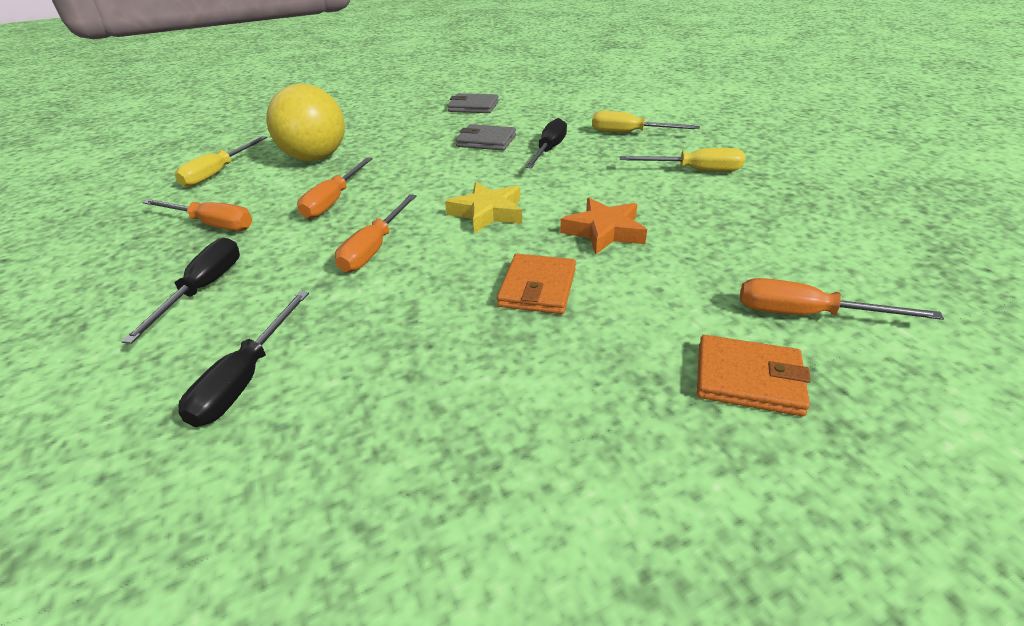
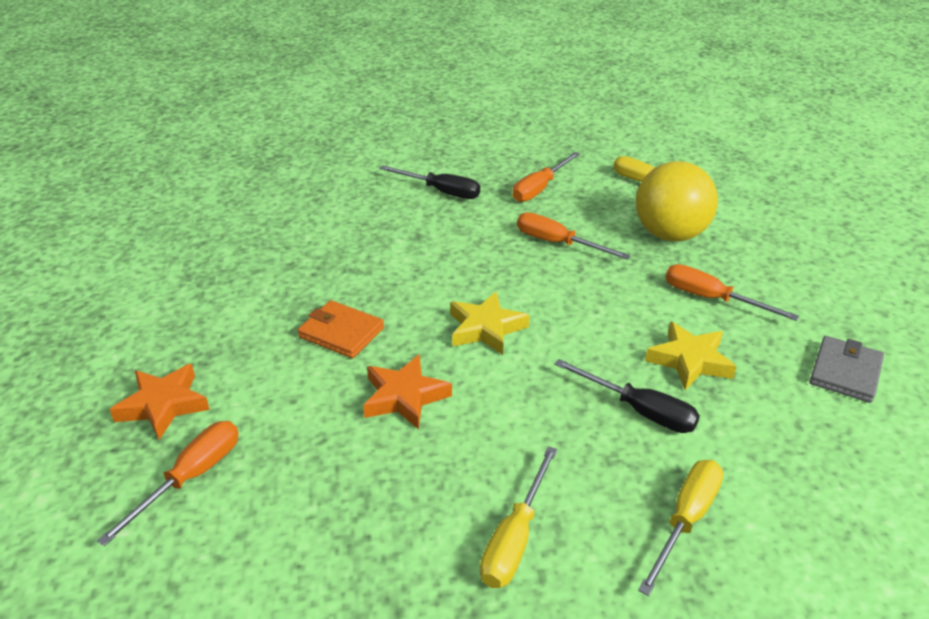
camera: 105 degrees right, 0 degrees up
black screwdriver [178,291,309,427] -> none
orange screwdriver [335,194,417,272] -> orange screwdriver moved to [665,264,799,321]
grey wallet [456,124,516,150] -> yellow star [645,321,737,391]
orange wallet [697,335,811,416] -> orange star [110,364,210,440]

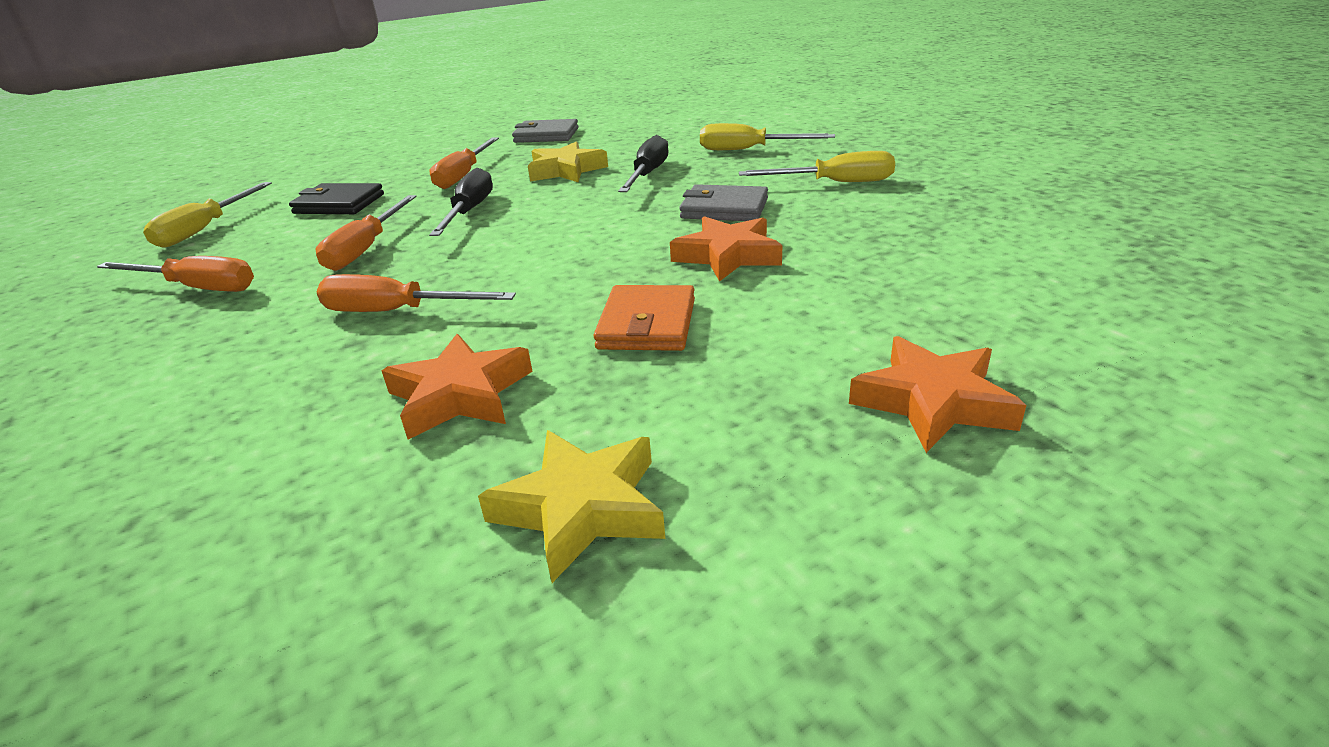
camera: 110 degrees left, 5 degrees down
orange screwdriver [97,421,239,546] -> orange screwdriver moved to [317,274,516,312]
black screwdriver [379,165,480,199] -> black screwdriver moved to [429,168,493,236]
yellow star [450,292,530,355] -> yellow star moved to [478,430,665,583]
yellow ball [636,161,718,241] -> black wallet [289,183,384,214]
none -> orange star [381,334,533,440]
none -> grey wallet [679,184,768,221]

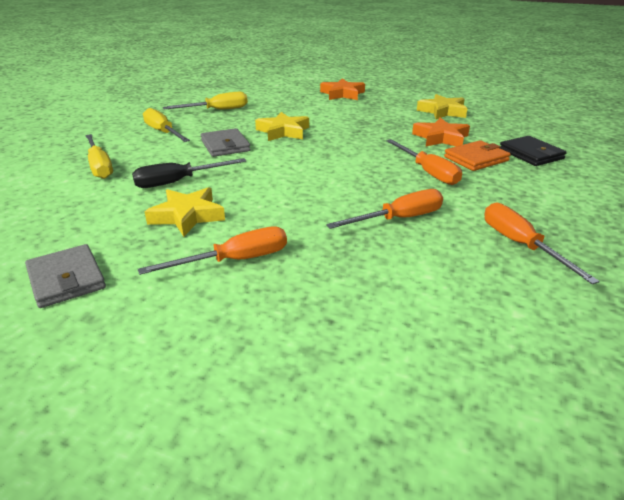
camera: 130 degrees left, 0 degrees up
yellow screwdriver [143,182,272,248] -> yellow screwdriver moved to [163,92,248,109]
black wallet [289,183,384,214] -> black wallet moved to [500,136,567,166]
black screwdriver [429,168,493,236] -> none
orange wallet [593,285,695,351] -> orange wallet moved to [444,140,511,171]
orange star [670,216,782,282] -> yellow star [255,112,309,141]

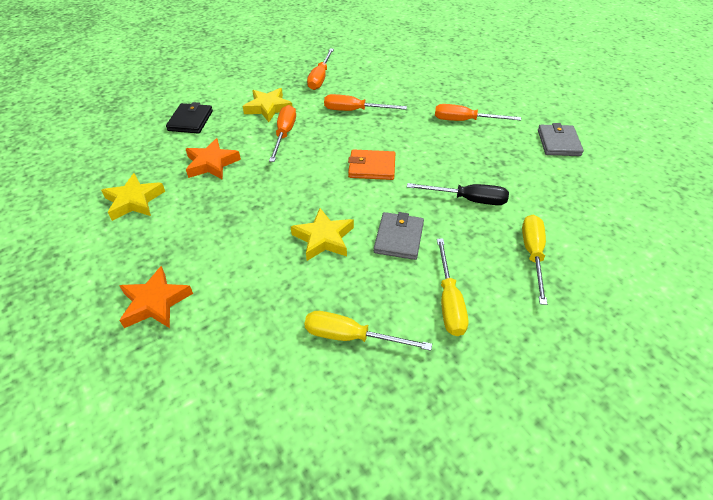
camera: 145 degrees left, 15 degrees up
yellow star [145,187,225,237] -> yellow star moved to [243,88,293,122]
orange wallet [444,140,511,171] -> orange wallet moved to [348,149,395,180]

